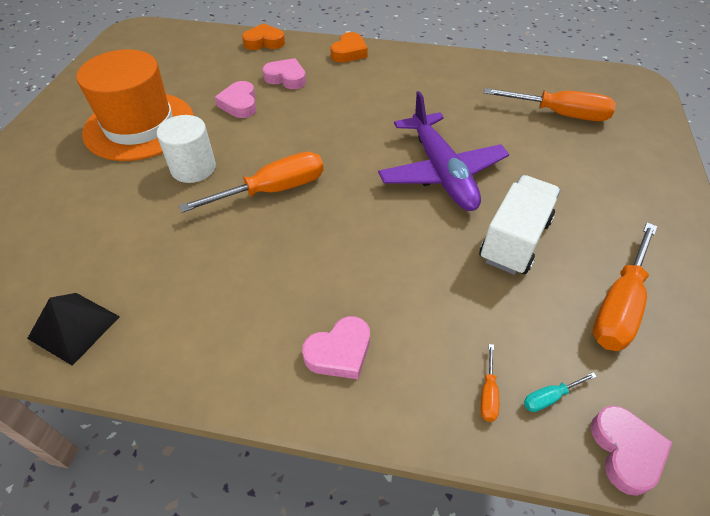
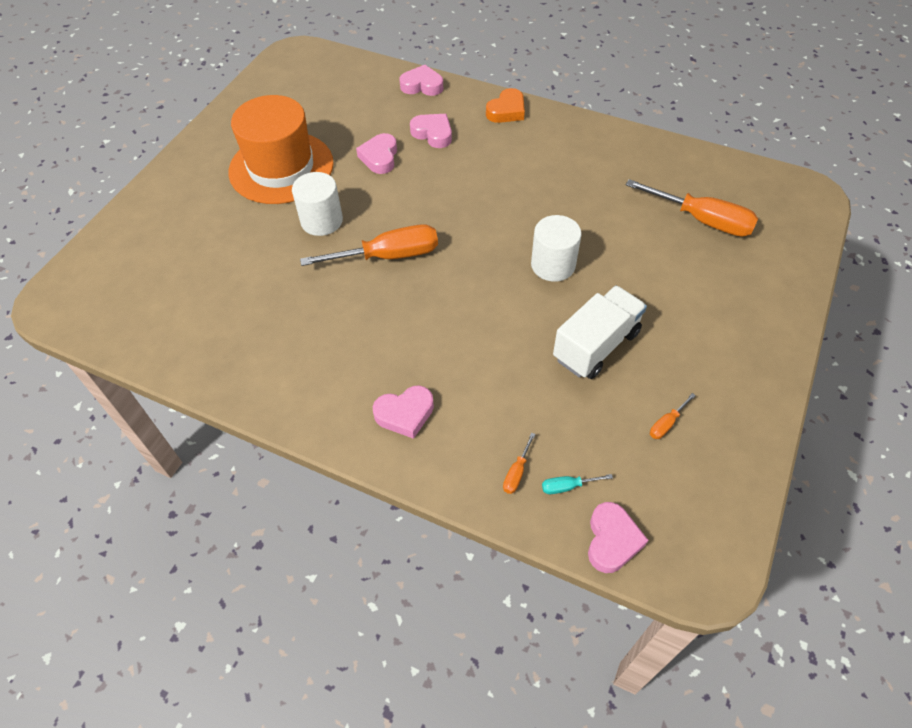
camera: 15 degrees right, 5 degrees up
black pyramid [27,293,120,366] -> none
orange heart [242,23,285,50] -> pink heart [400,65,443,96]
purple plane [378,91,509,211] -> white cylinder [531,215,582,282]
orange screwdriver [593,223,657,351] -> orange screwdriver [650,393,696,439], size x0.42

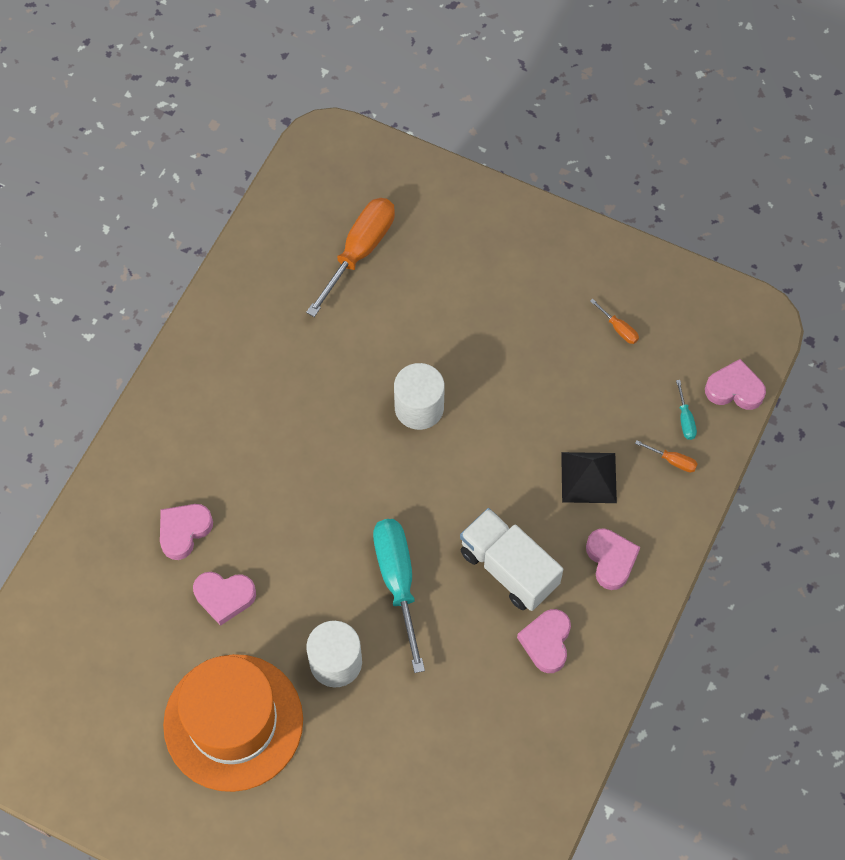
camera: 90 degrees left, 10 degrees up
orange screwdriver [300,224,438,266] -> turquoise screwdriver [373,519,425,673]
pink heart [400,65,443,96] -> pink heart moved to [517,609,571,673]
orange heart [486,88,525,123] -> none
white truck [553,285,647,379] -> white truck moved to [460,508,563,611]
none -> black pyramid [561,452,617,503]

